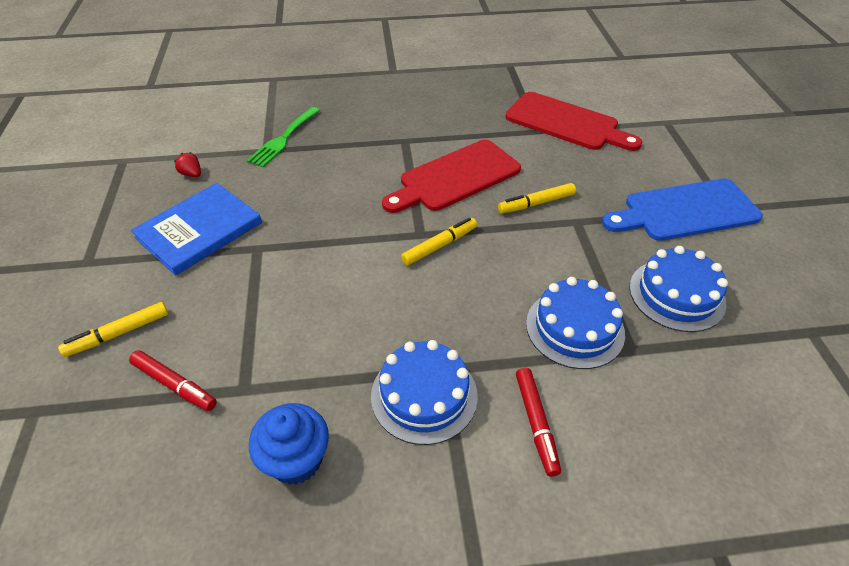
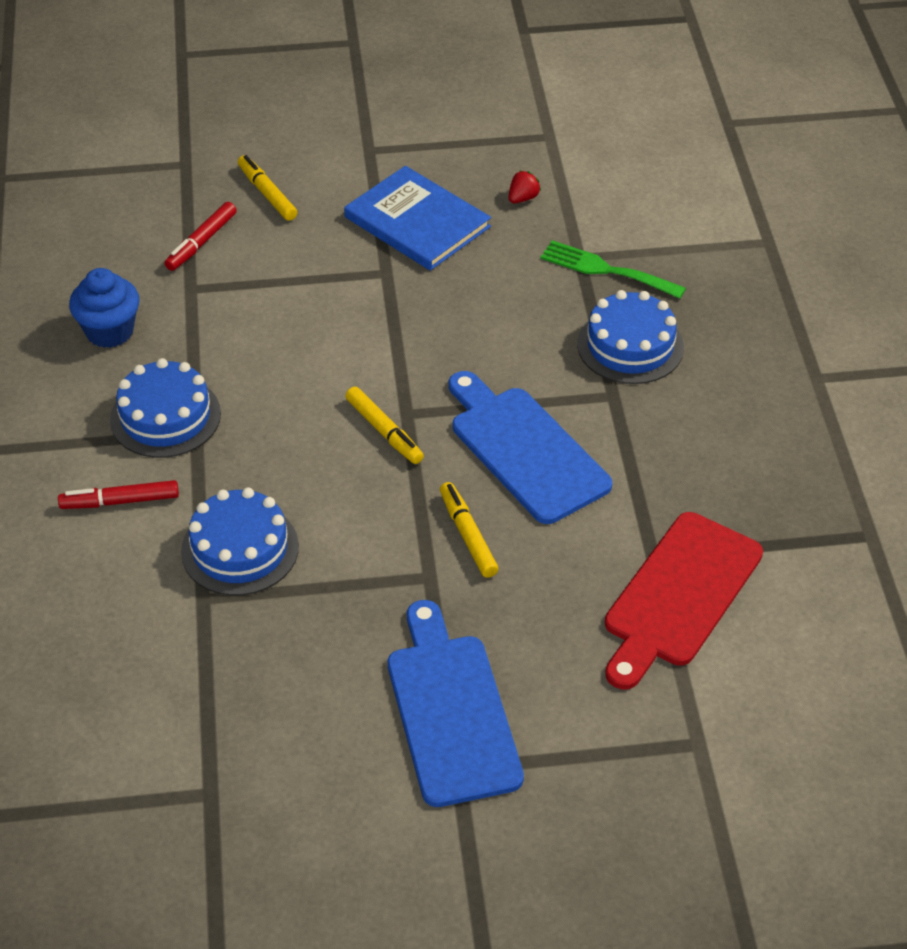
camera: 90 degrees right, 0 degrees up
red cutting board [382,140,521,213] -> blue cutting board [449,371,612,524]
blue cake [629,246,728,332] -> blue cake moved to [577,290,684,384]

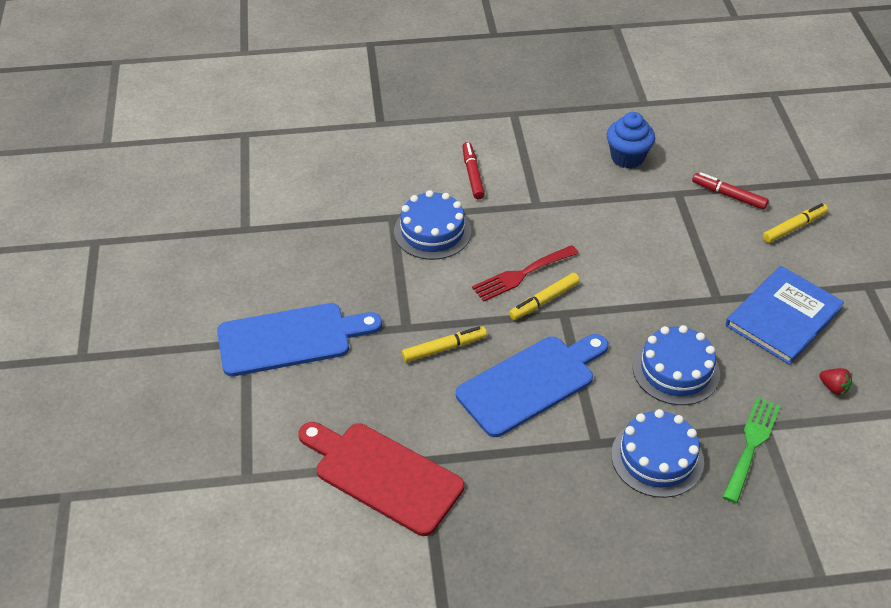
camera: 90 degrees right, 0 degrees up
blue cake [110,358,221,458] -> blue cake moved to [633,325,720,405]
none -> red fork [472,245,579,302]

